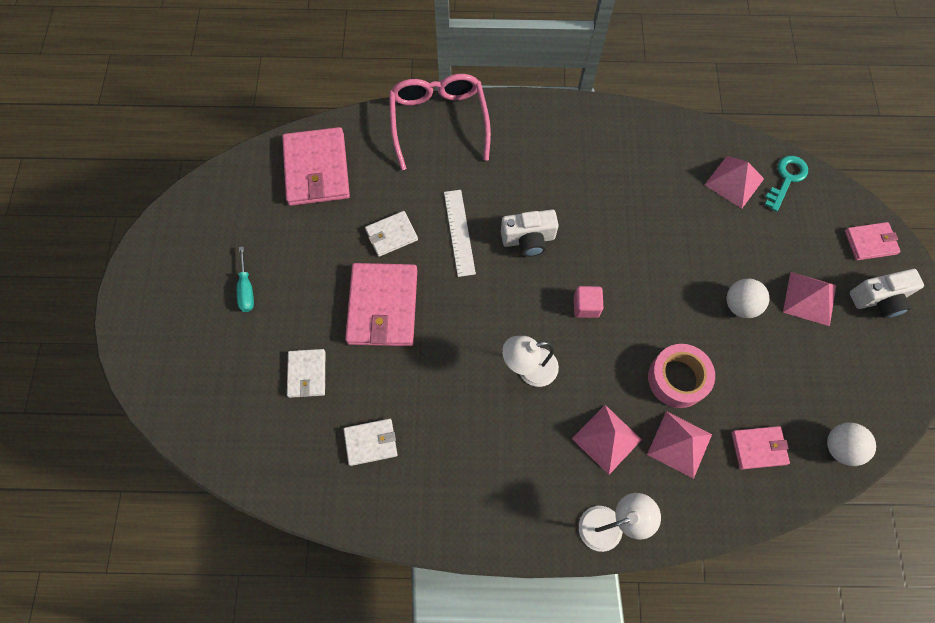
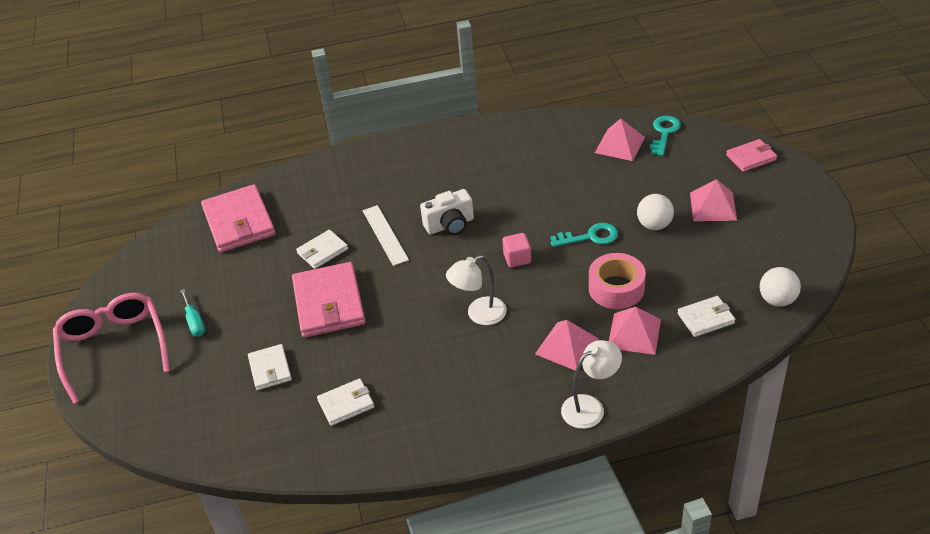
camera: 10 degrees left, 25 degrees down
pink glasses [389,74,491,170] -> pink glasses moved to [53,293,170,404]
pink wallet [732,426,790,470] -> white wallet [677,296,735,337]
white camera [850,269,924,318] -> none
none -> turquoise key [550,223,618,247]

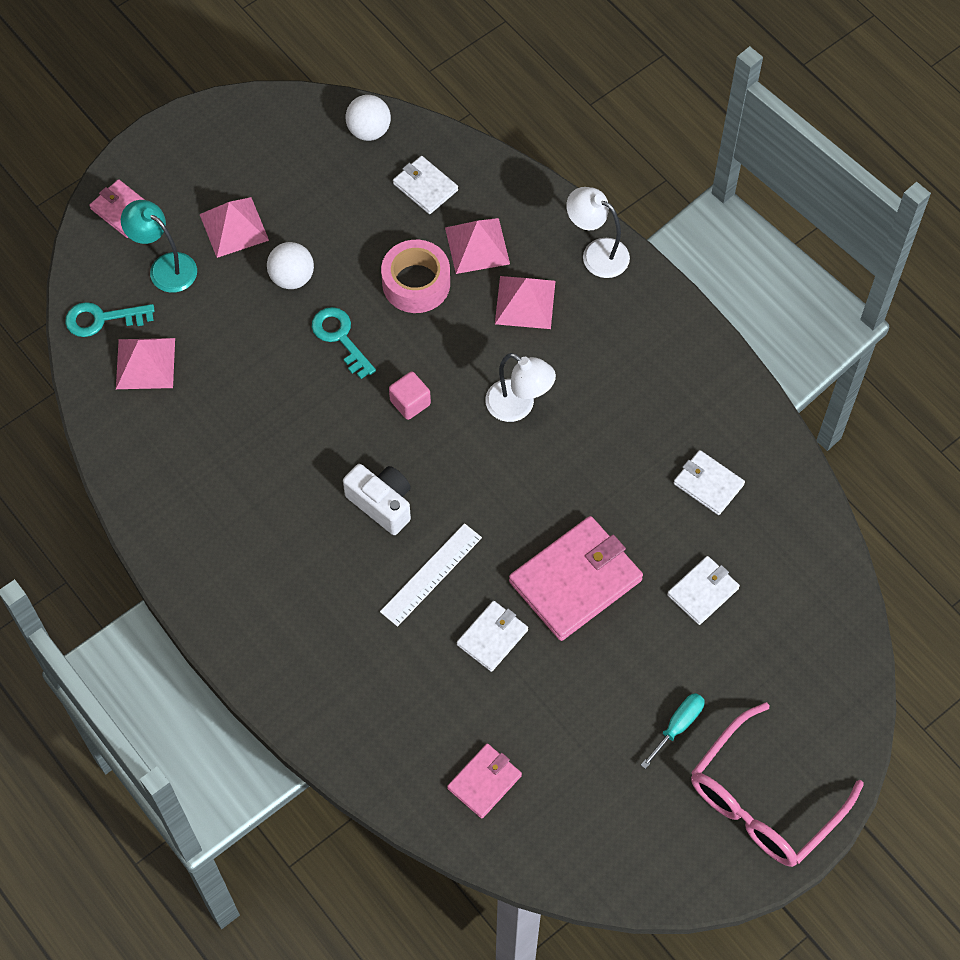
camera: 120 degrees left, 20 degrees up
pink wallet [201,184,275,253] -> pink wallet [447,744,522,818], size x0.54
white wallet [296,230,348,269] -> white wallet turned 75 degrees counterclockwise [457,601,528,672]
none -> turquoise lamp [121,200,197,293]

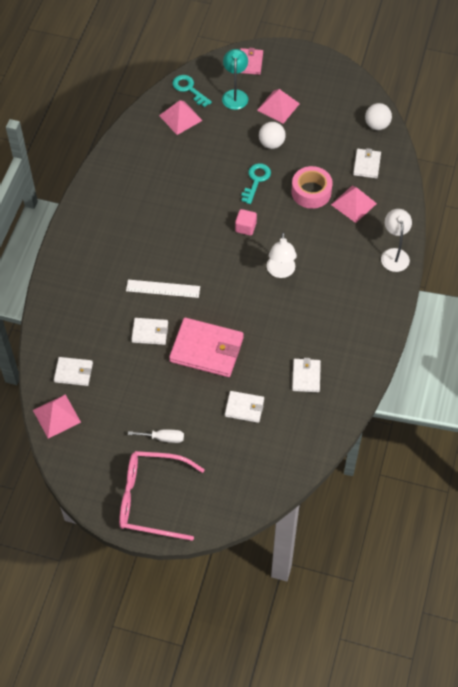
camera: 55 degrees right, 5 degrees down
white camera [343,464,411,535] -> none
pink wallet [447,744,522,818] -> white wallet [54,357,93,386]
pink pyramid [495,276,555,329] -> pink pyramid moved to [33,394,81,438]
turquoise screwdriver [641,693,705,769] -> white screwdriver [128,429,184,443]

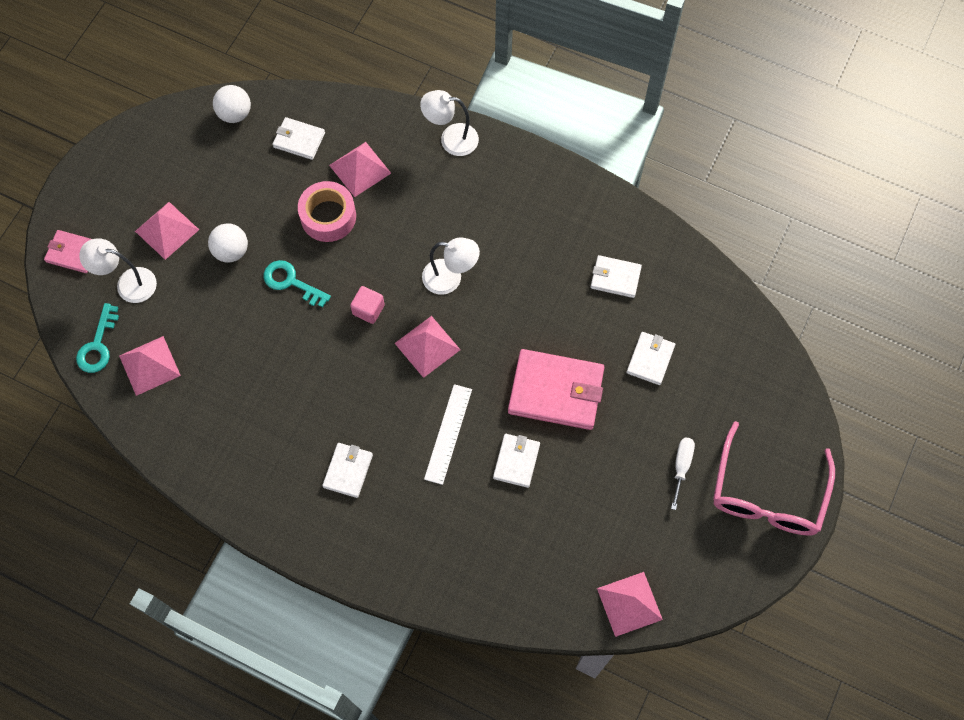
camera: 80 degrees left, 10 degrees up
white wallet [54,357,93,386] -> white wallet moved to [322,443,373,498]
pink wallet [169,318,244,377] -> pink wallet turned 75 degrees clockwise [508,349,605,430]
turquoise key [172,75,212,107] -> turquoise key turned 45 degrees counterclockwise [76,303,119,373]
turquoise lamp [222,49,248,110] -> white lamp [79,238,157,303]
none -> pink pyramid [395,316,461,378]

